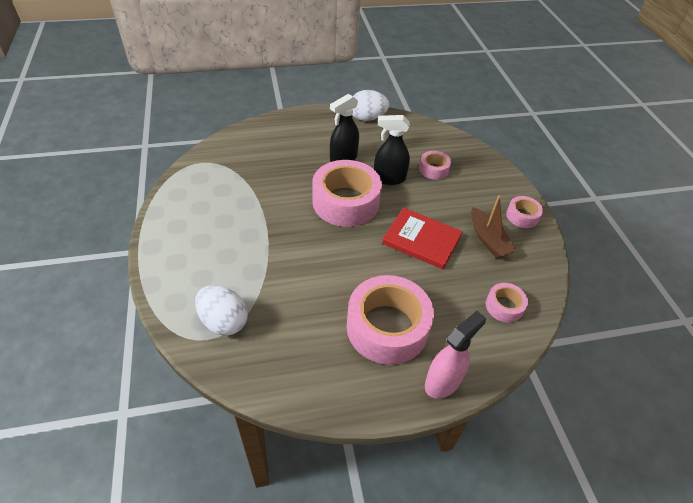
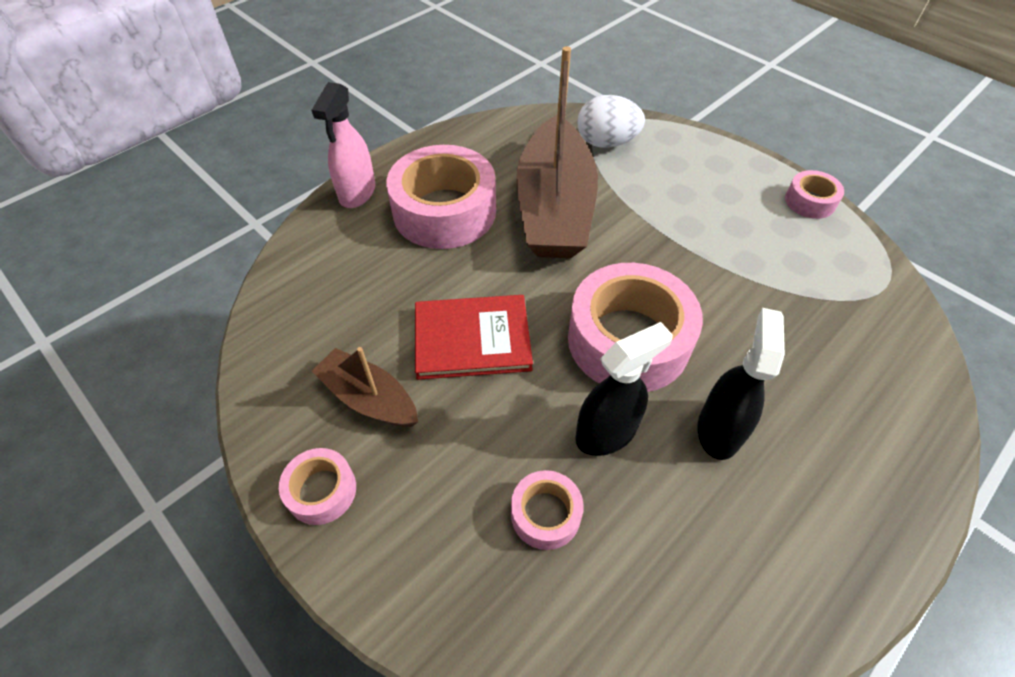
camera: 150 degrees right, 5 degrees up
white egg [352,90,389,121] -> none
pink tape [486,283,528,323] -> pink tape moved to [785,170,844,219]
none -> brown boat [516,46,598,258]

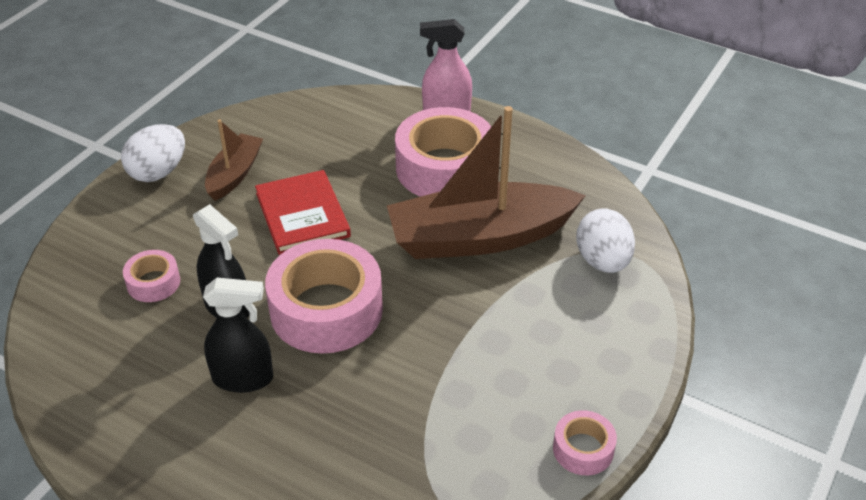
camera: 75 degrees right, 10 degrees down
pink tape [279,448,356,525] -> white egg [121,124,185,182]

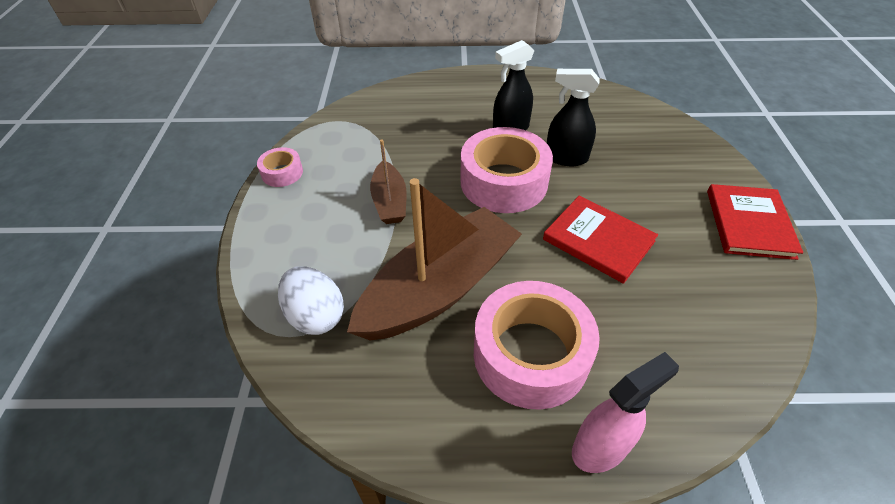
camera: 150 degrees right, 5 degrees up
white egg [121,124,185,182] -> red book [707,184,803,260]
pink tape [123,250,180,302] -> none
brown boat [205,120,263,201] -> brown boat moved to [370,140,407,224]

